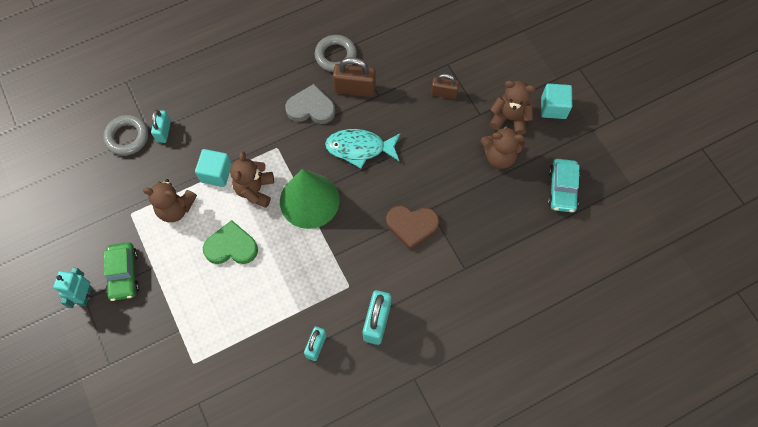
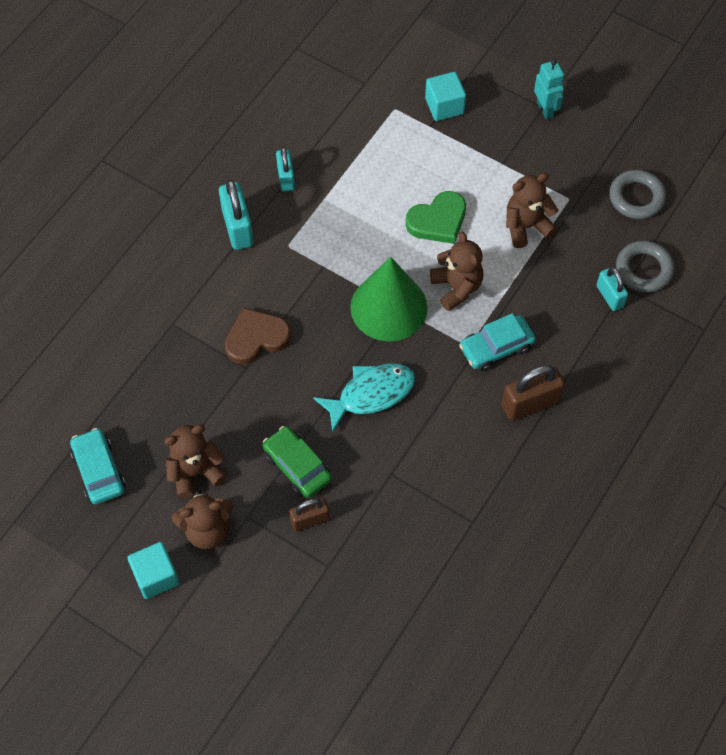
camera: 150 degrees right, 5 degrees down
green car [104,242,139,301] -> green car moved to [262,426,332,498]
turquoise cube [195,149,232,187] -> turquoise cube moved to [425,72,466,121]
grey heart [285,84,335,124] -> none
grey ring [315,35,357,72] -> grey ring moved to [609,170,666,219]
brown padlock [333,57,376,97] -> brown padlock moved to [501,365,565,421]
none -> turquoise car [459,313,536,371]

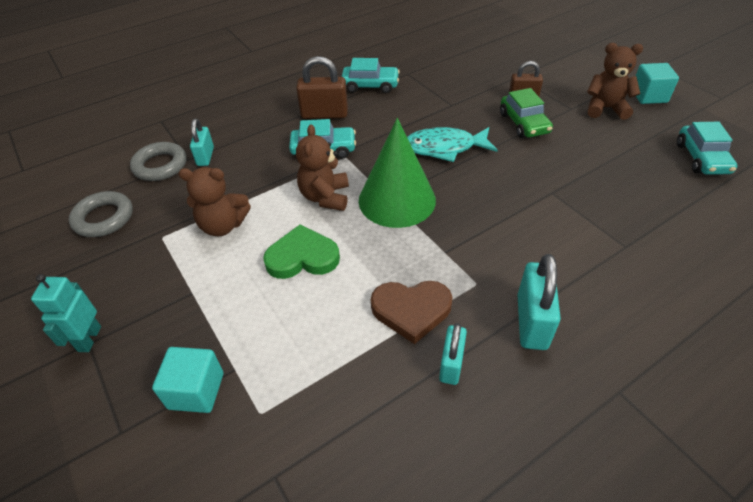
camera: 155 degrees left, 15 degrees down
brown teddy bear [164,425,227,499] -> none
brown heart [225,308,291,365] -> brown heart moved to [371,281,452,344]
none -> turquoise car [342,58,400,93]

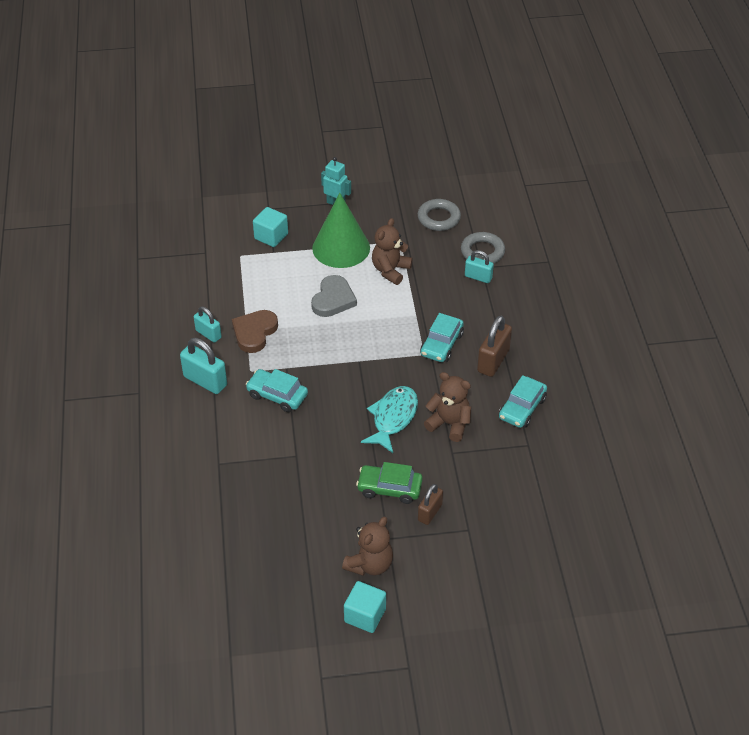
camera: 115 degrees right, 0 degrees up
green heart [263,224,340,279] -> grey heart [311,275,357,317]
brown teddy bear [296,124,349,211] -> brown teddy bear moved to [424,372,471,442]
green cone [359,118,436,228] -> green cone moved to [312,193,370,268]
turquoise car [677,122,738,175] -> turquoise car moved to [246,369,308,412]

